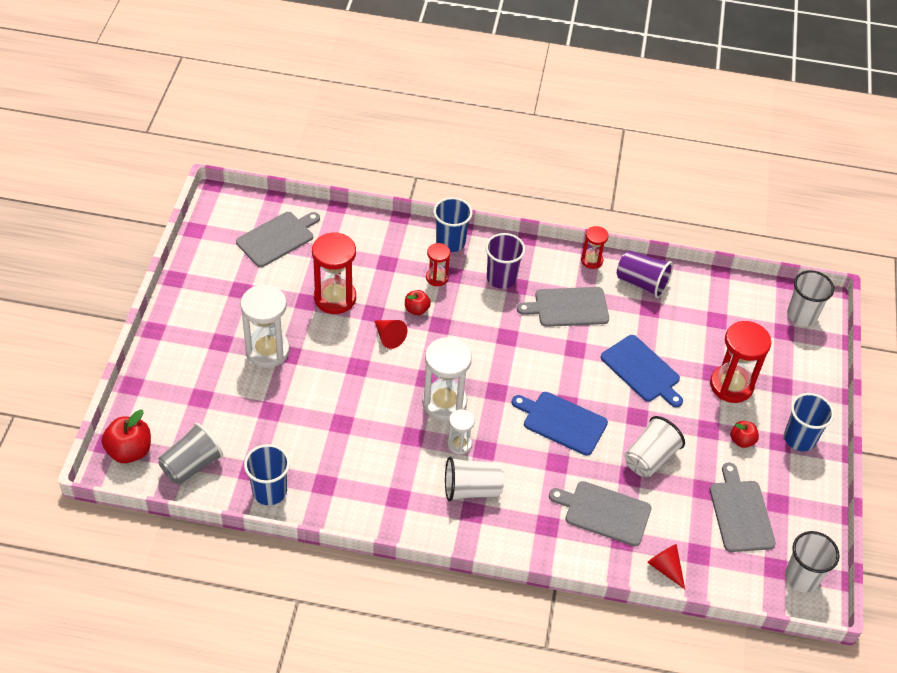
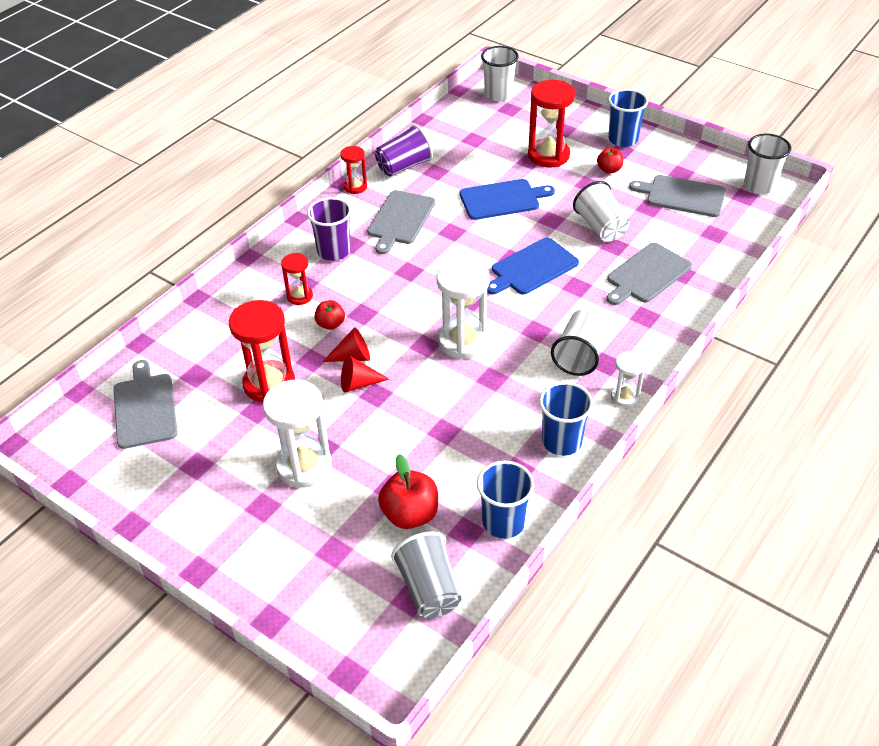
camera: 60 degrees left, 5 degrees down
red apple [102,409,151,463] -> red apple moved to [378,454,438,529]
blue cup [433,197,473,252] -> blue cup moved to [539,382,593,456]
white hourglass [447,409,475,455] -> white hourglass moved to [611,351,646,407]
red cone [647,544,685,589] -> red cone moved to [341,356,389,393]

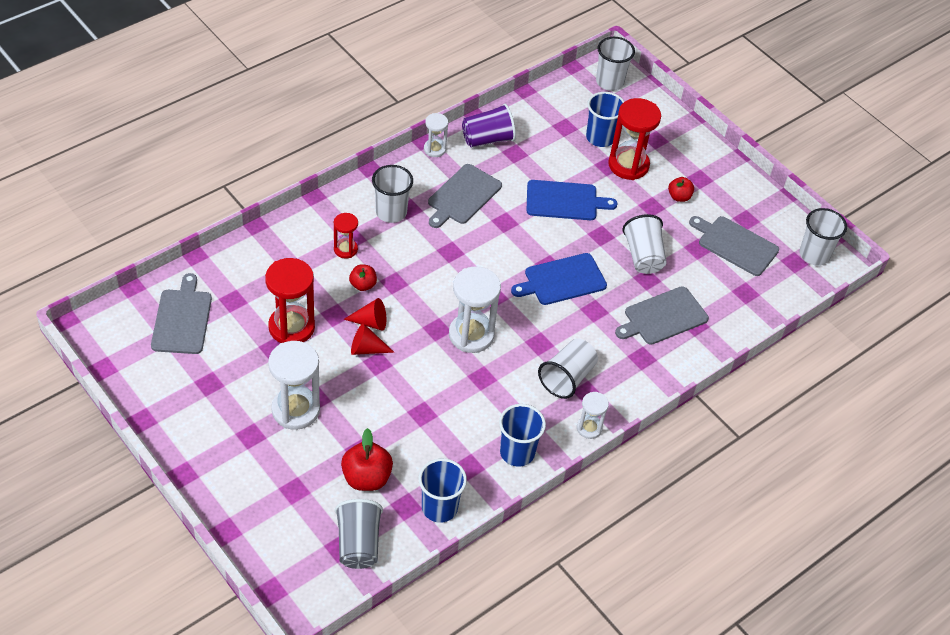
camera: 10 degrees right, 5 degrees up
purple cup [307,197,352,261] -> white cup [372,165,413,223]
red hourglass [340,146,367,194] -> white hourglass [424,113,448,157]
blue cup [608,89,648,147] -> blue cup moved to [586,92,625,147]

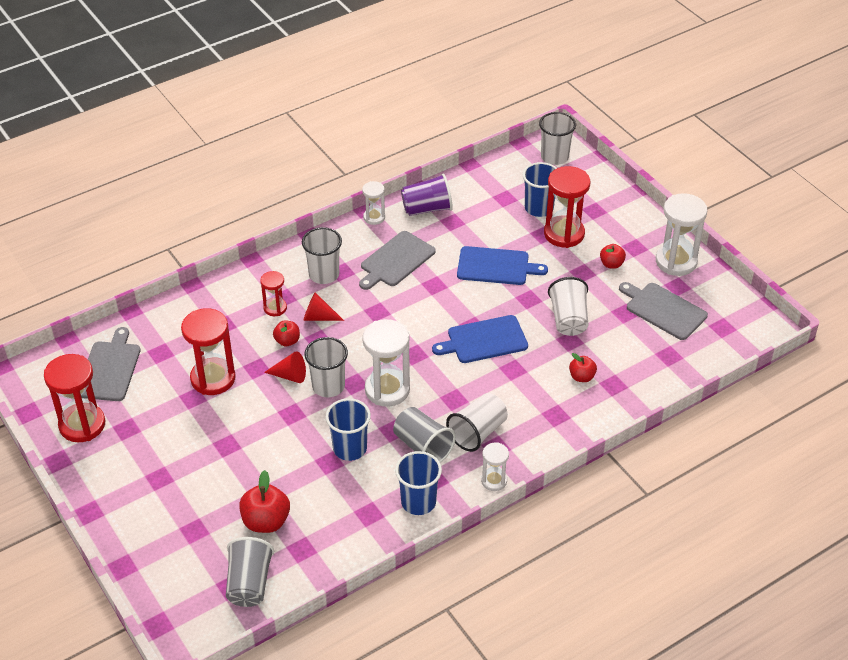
camera: 10 degrees right, 5 degrees down
white hourglass [268,341,320,430] -> white hourglass moved to [656,193,707,276]
red cone [351,323,395,355] -> red cone moved to [304,292,344,321]
blue cup [419,458,467,523] -> blue cup moved to [325,398,371,461]
grey cutting board [615,286,709,345] -> red apple [569,353,597,382]
white cup [799,208,847,266] -> white cup moved to [304,337,348,397]
none -> red hourglass [44,354,105,442]
none -> grey cup [393,407,456,462]

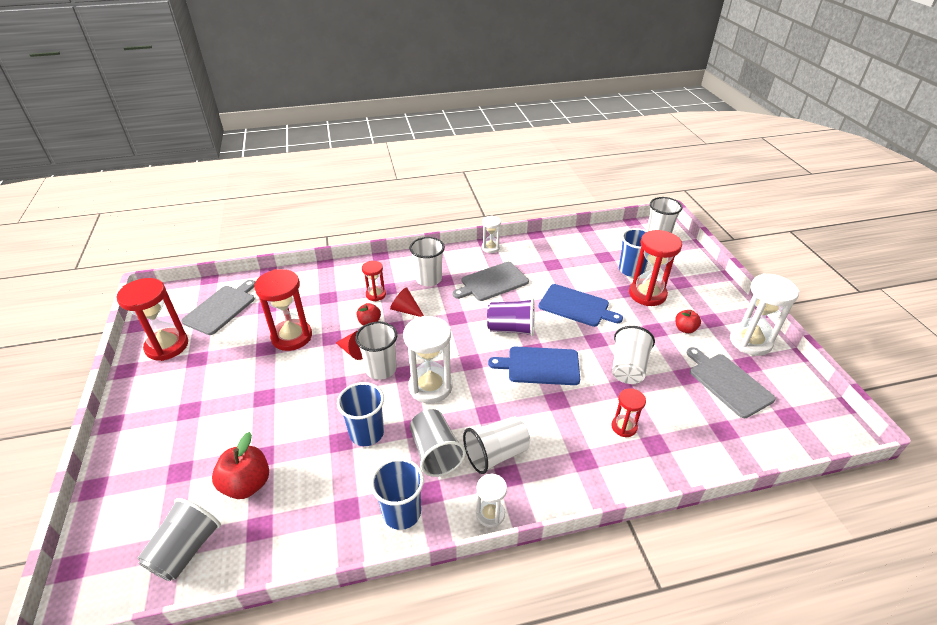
camera: 20 degrees right, 5 degrees down
purple cup [401,174,453,216] -> purple cup moved to [487,298,535,336]
red apple [569,353,597,382] -> red hourglass [611,388,646,437]

